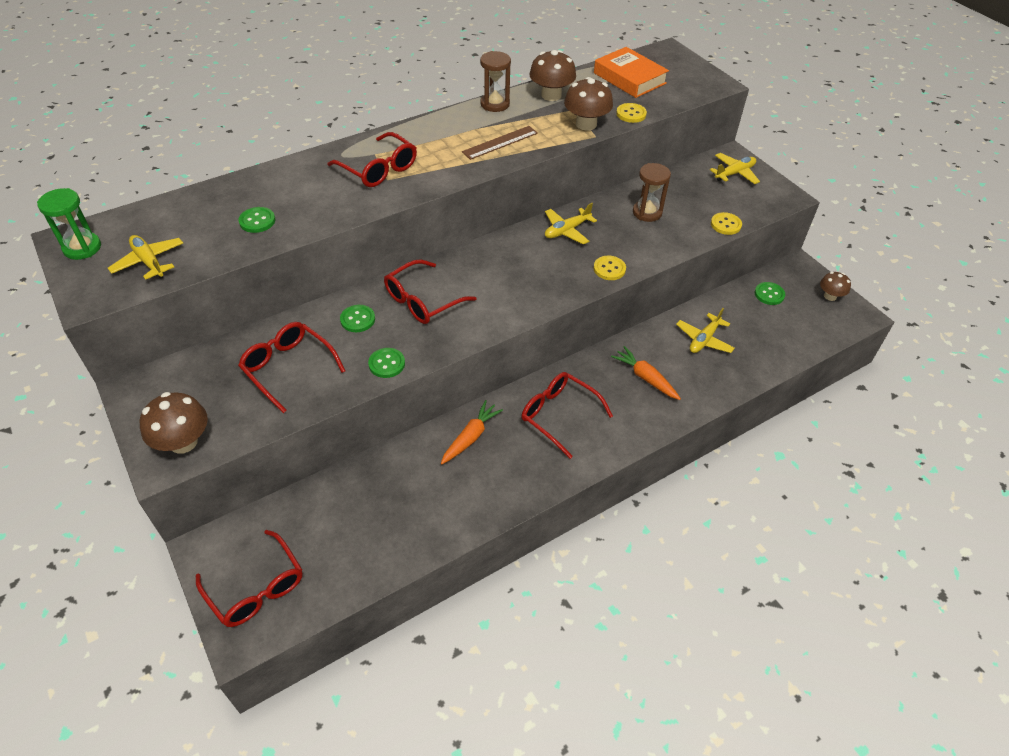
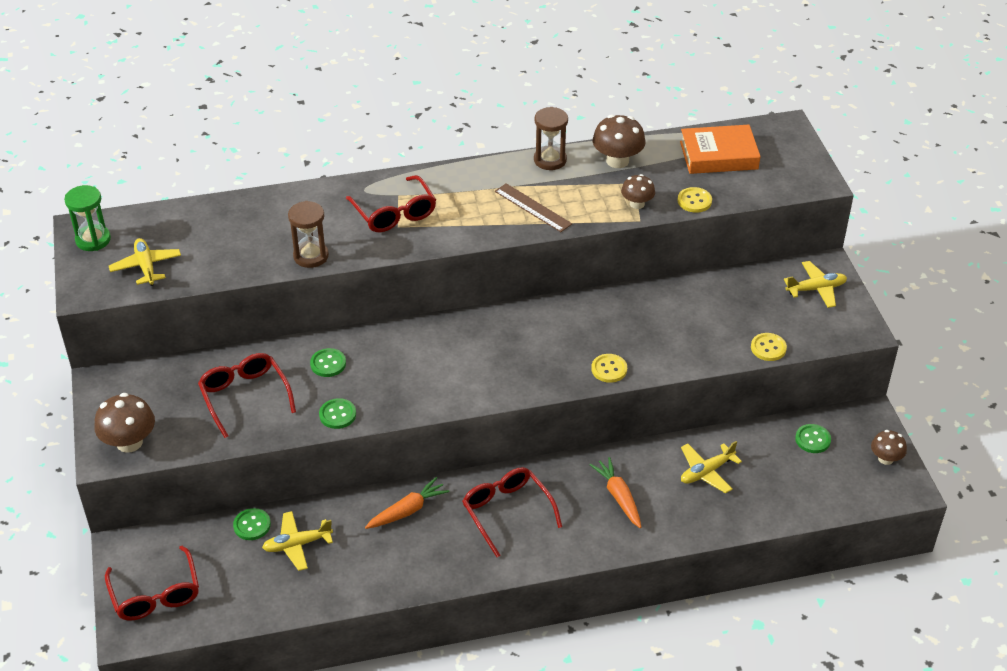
camera: 20 degrees right, 5 degrees down
green button [238,207,275,233] -> green button moved to [233,508,271,540]
red glasses [384,259,476,324] -> none
brown ruler [462,126,538,160] -> brown ruler turned 60 degrees clockwise [495,183,572,232]
yellow plane [545,203,597,245] -> yellow plane moved to [262,511,333,571]
brown mushroom [564,77,613,130] -> brown mushroom [621,174,655,209], size x0.63
orange book [594,47,669,98] -> orange book turned 75 degrees counterclockwise [680,125,761,174]
brown hourglass [633,163,671,222] -> brown hourglass moved to [288,201,329,268]

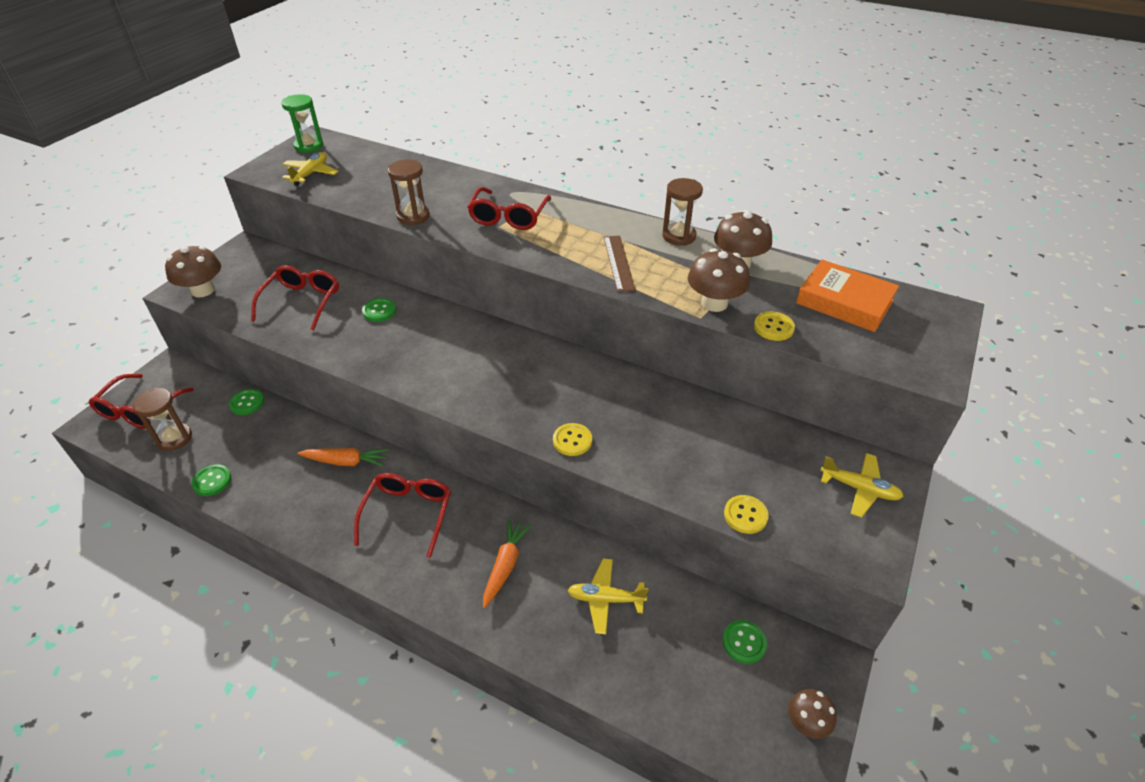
camera: 40 degrees right, 0 degrees up
yellow plane [262,511,333,571] -> none
green button [319,398,356,429] -> green button moved to [192,465,231,496]
brown mushroom [621,174,655,209] -> brown mushroom [688,248,750,312], size x1.60
none -> brown hourglass [133,388,192,451]

